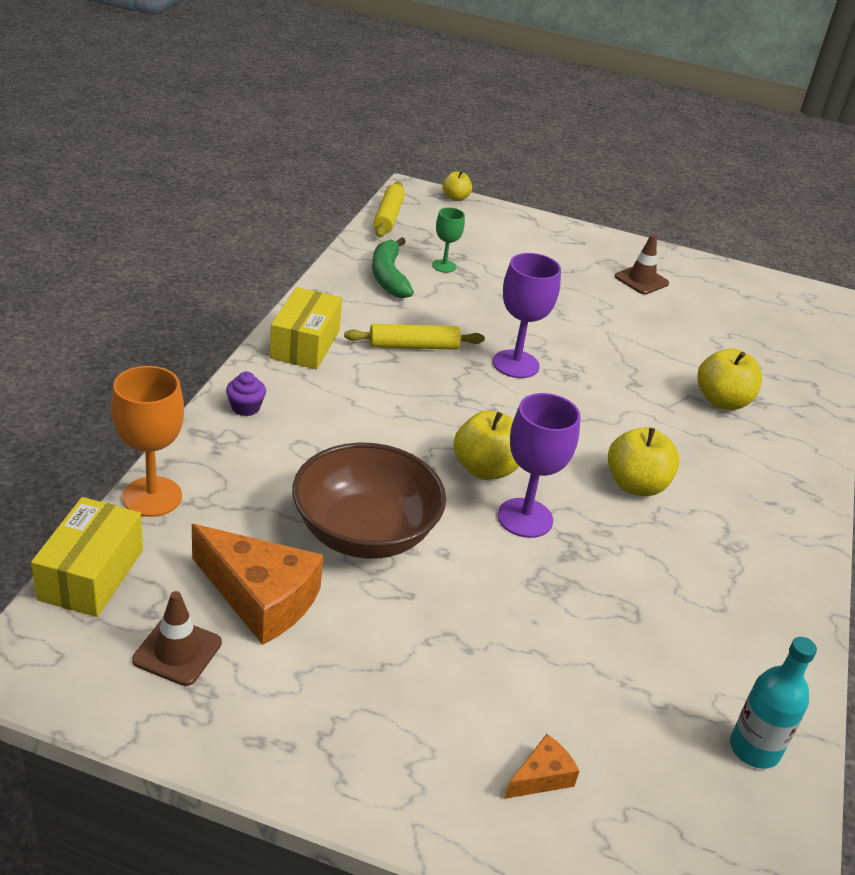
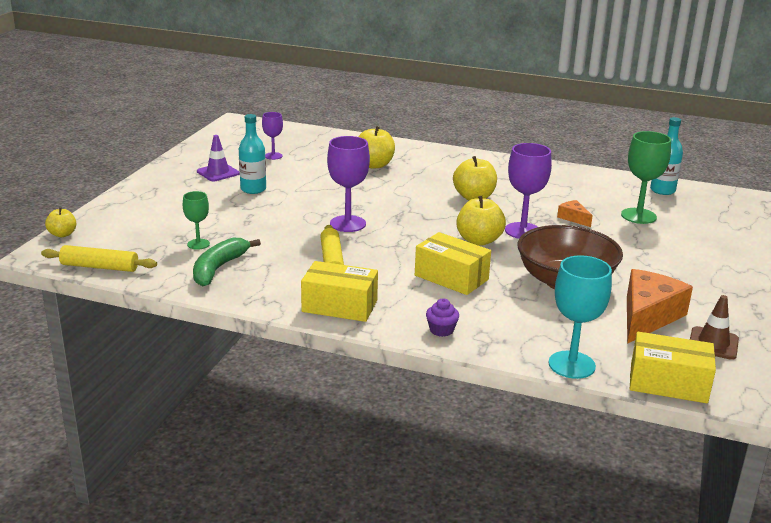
camera: 85 degrees left, 10 degrees down
orange goblet [111,366,184,517] -> turquoise goblet [548,255,612,379]
green banana [372,237,414,298] -> green banana turned 120 degrees clockwise [193,238,261,286]
orange cheese [504,734,579,799] -> orange cheese moved to [557,200,593,227]
brown traffic cone [615,234,669,295] -> purple traffic cone [197,135,240,181]
none -> turquoise bottle [239,114,266,194]
none -> purple goblet [262,112,283,160]
none -> yellow box [415,232,491,295]
none -> green goblet [621,131,671,224]

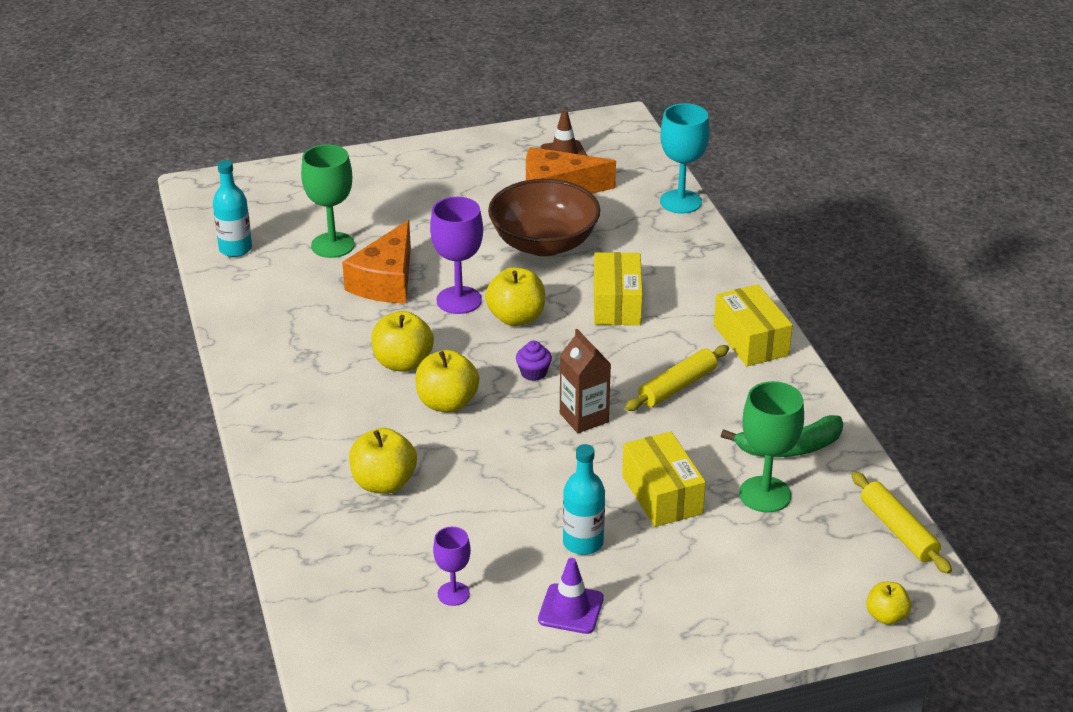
camera: 125 degrees left, 10 degrees up
green goblet [183,191,210,250] -> green goblet [739,381,804,512], size x1.72
purple goblet [327,136,370,232] -> brown carton [560,329,611,433]
purple cupcake [426,298,459,337] -> purple cupcake moved to [516,341,552,381]
orange cheese [557,200,593,227] -> orange cheese [342,220,411,303], size x2.08
yellow box [630,332,716,403] -> yellow box moved to [622,431,706,527]
none -> yellow apple [415,350,479,413]

